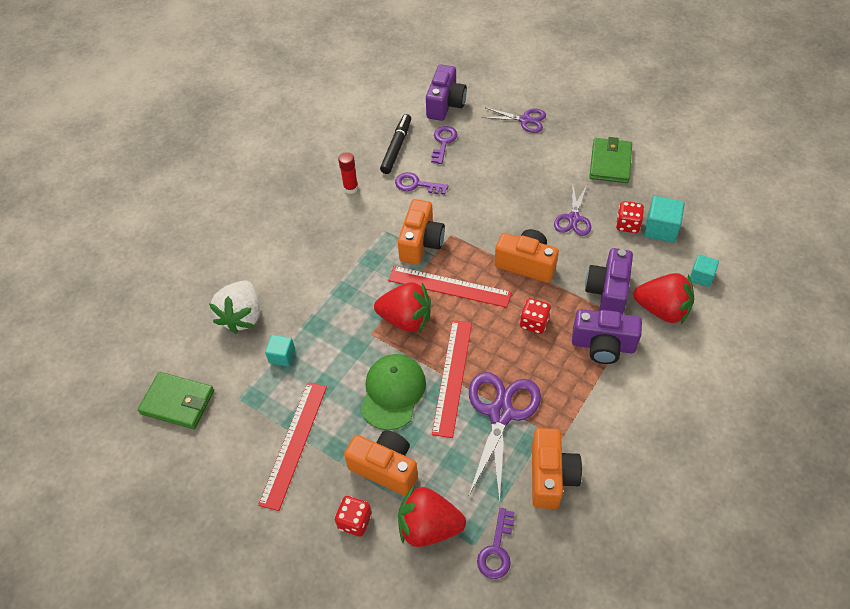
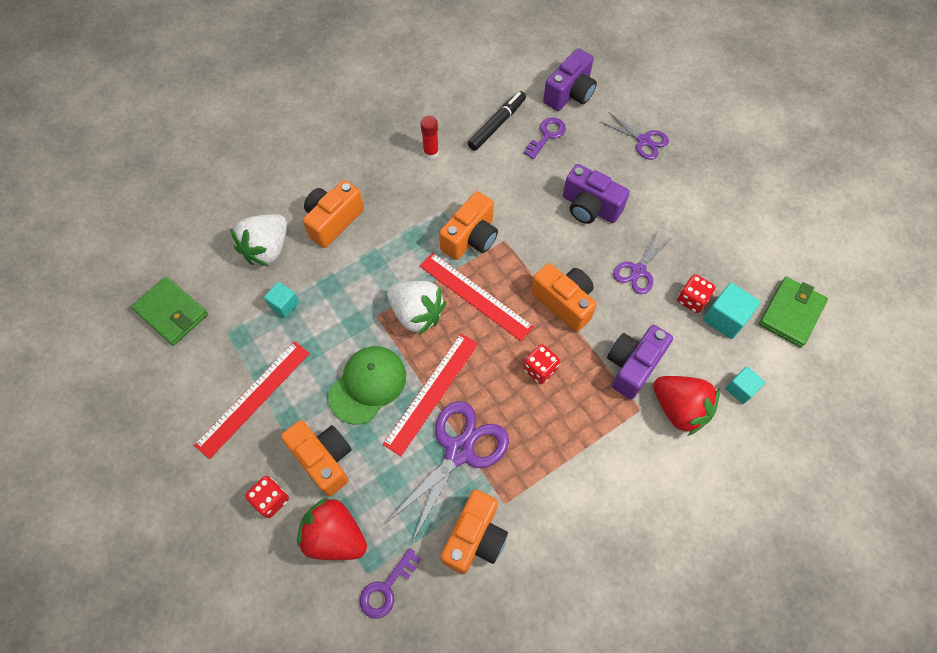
camera: 20 degrees right, 10 degrees up
red strawberry [374,282,431,333] -> white strawberry [387,281,446,336]
purple key [395,172,449,195] -> none
purple camera [572,309,642,364] -> purple camera moved to [563,164,630,224]
green wallet [589,137,632,183] -> green wallet moved to [759,277,828,348]
none -> orange camera [303,180,364,248]

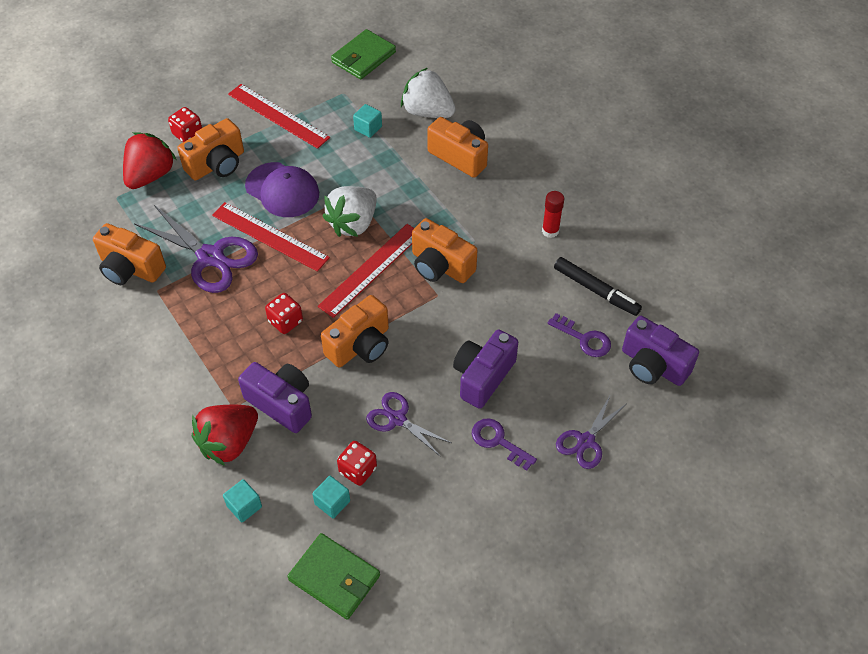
camera: 90 degrees right, 10 degrees down
green cap [328,346,406,425] -> purple cap [245,162,319,217]
purple key [360,548,421,619] -> purple key moved to [472,419,537,471]
turquoise cube [703,283,760,339] -> turquoise cube [312,476,350,519], size x0.65

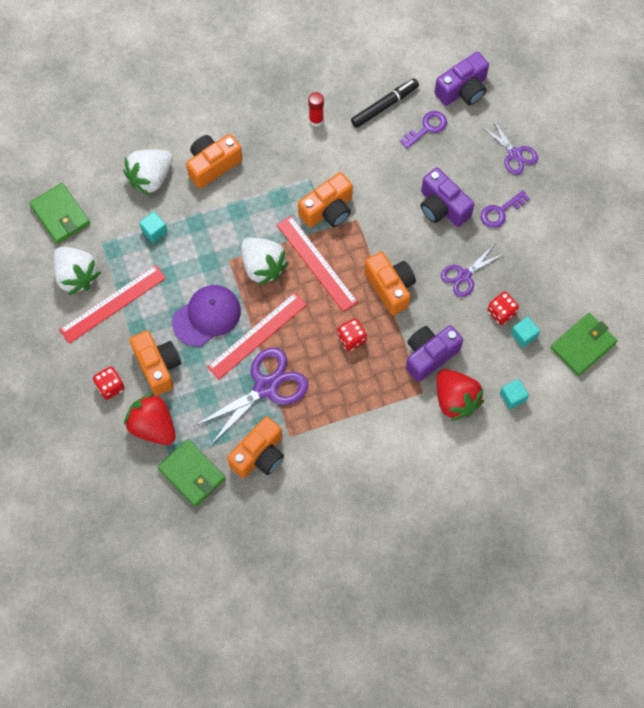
camera: 75 degrees left, 15 degrees up
none -> white strawberry [53,247,101,295]
none -> green wallet [158,439,226,507]

